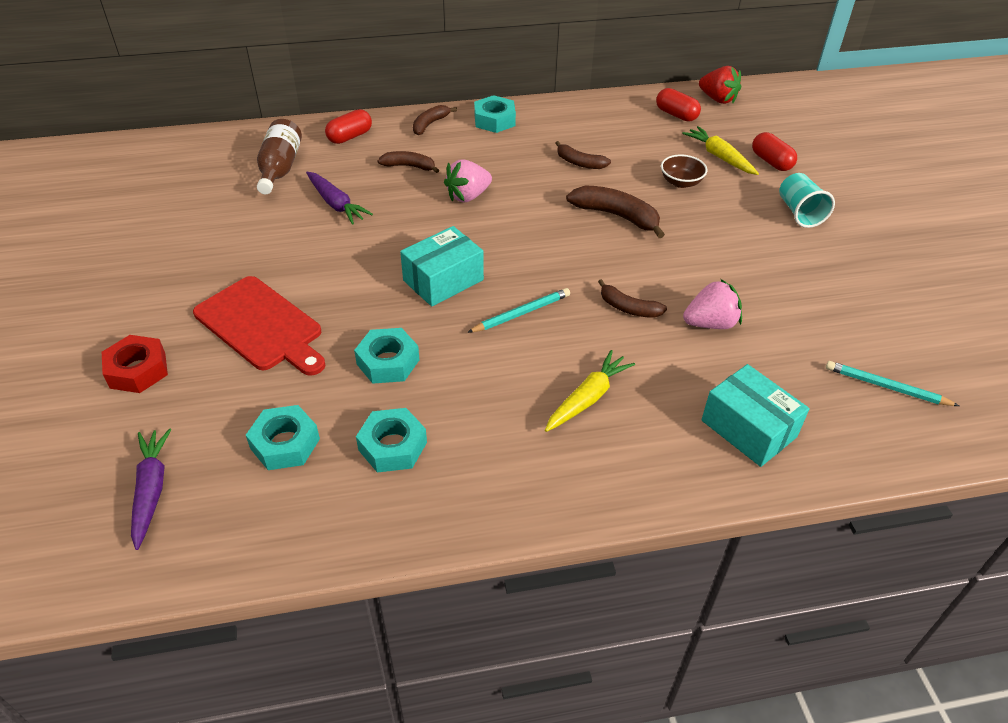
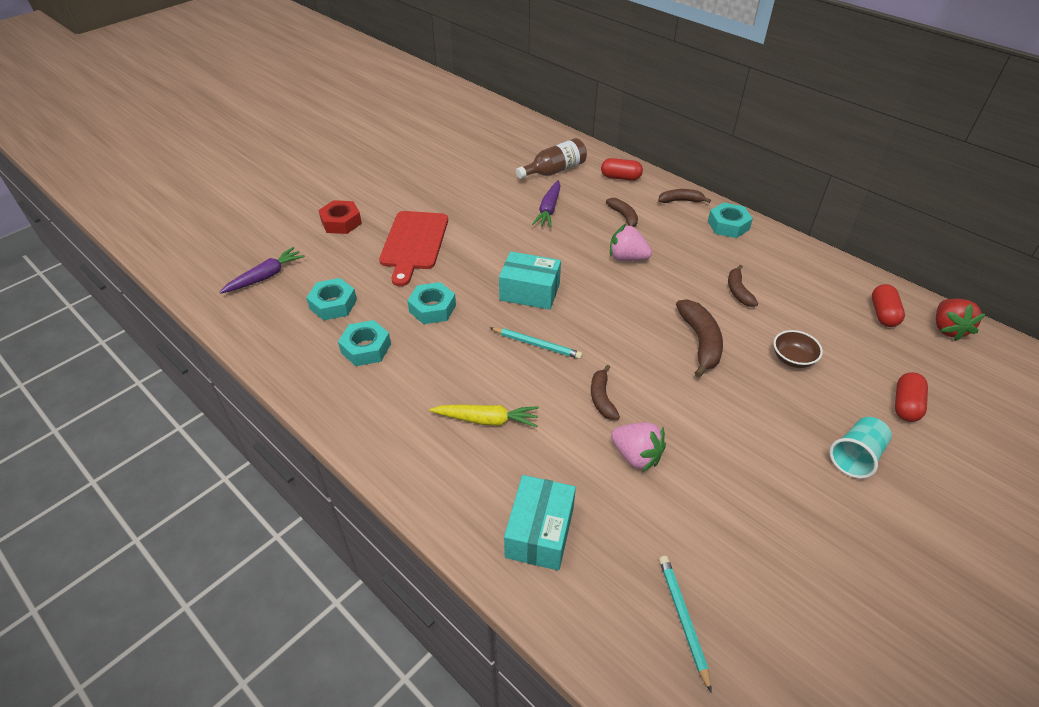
camera: 55 degrees right, 0 degrees up
yellow carrot [682,126,759,175] -> none

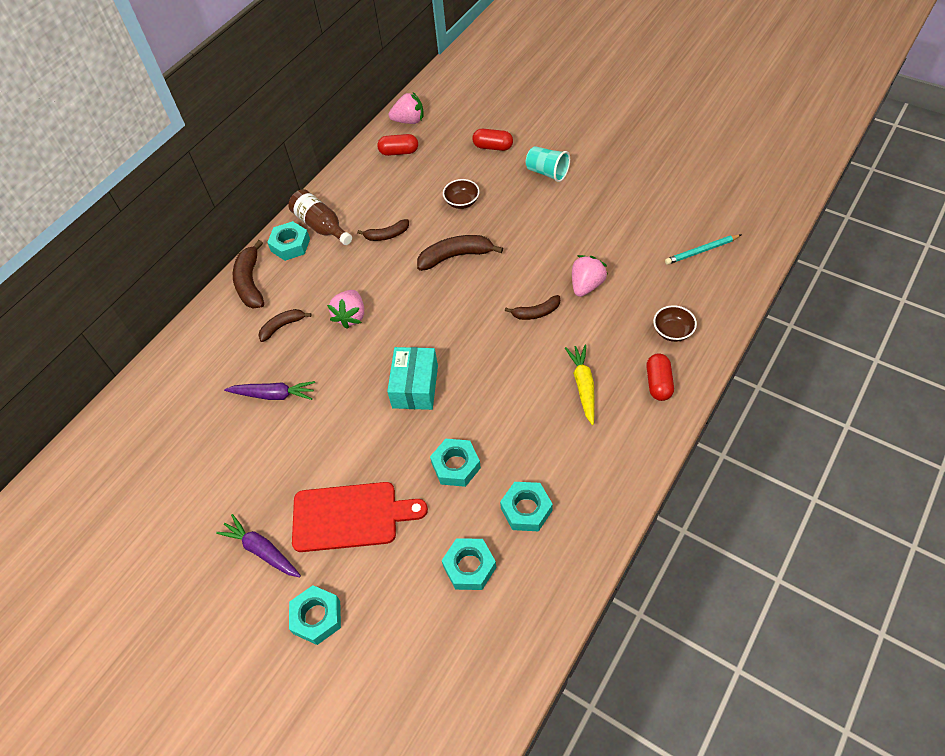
camera: 95 degrees left, 10 degrees up
purple carrot [219,247,305,294] -> purple carrot moved to [216,514,301,577]
red nut [318,200,362,234] -> turquoise nut [289,585,341,645]
turquoise pencil [490,327,583,359] -> none
turquoise box [504,475,576,571] -> brown bowl [653,305,697,342]
brown bottle [516,138,587,179] -> brown bottle moved to [288,189,352,245]
red capsule [601,158,643,181] -> red capsule moved to [646,353,674,401]
brown banana [658,189,711,203] -> brown banana [233,240,264,309], size x1.60
red strawberry [936,299,986,341] -> pink strawberry [389,92,423,124]

